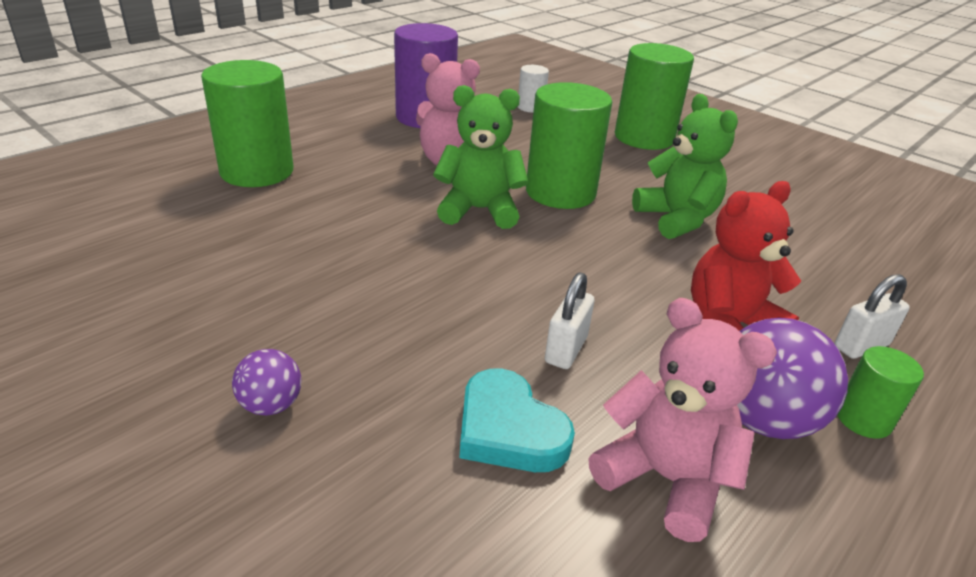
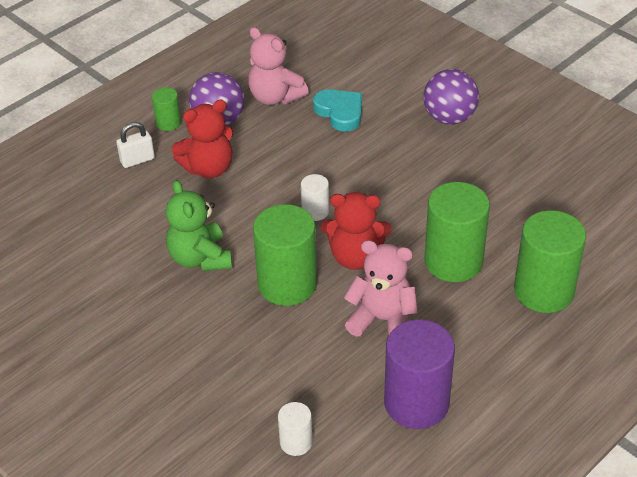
camera: 175 degrees left, 10 degrees up
purple ball [232,349,301,416] -> purple ball [423,69,479,125], size x1.84
green teddy bear [433,85,528,229] -> red teddy bear [321,192,392,270]
white padlock [545,273,595,369] -> none
green cylinder [615,43,694,150] -> green cylinder moved to [425,182,490,282]
none -> white cylinder [301,174,329,221]

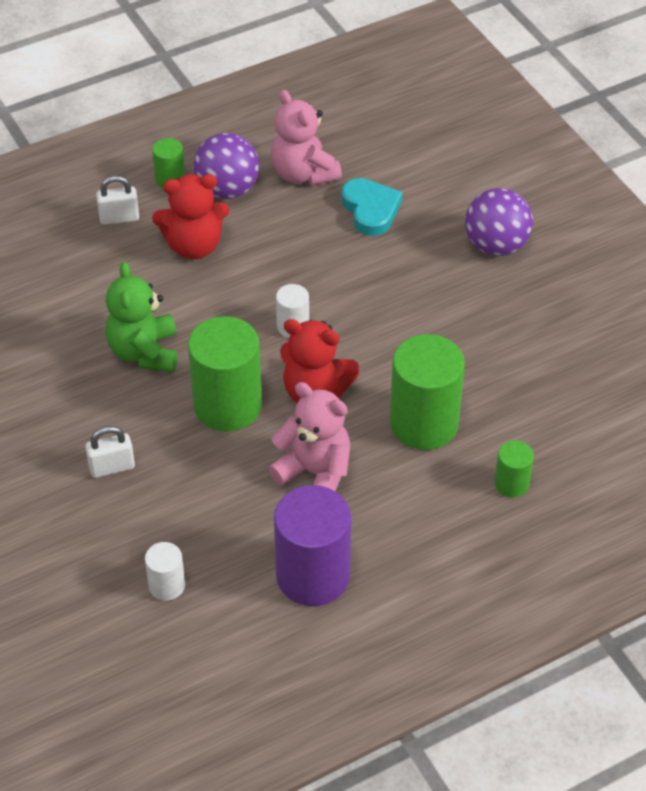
camera: 15 degrees right, 5 degrees up
green cylinder [514,210,586,313] -> green cylinder [495,440,534,498], size x0.49
none -> white padlock [85,426,135,478]

